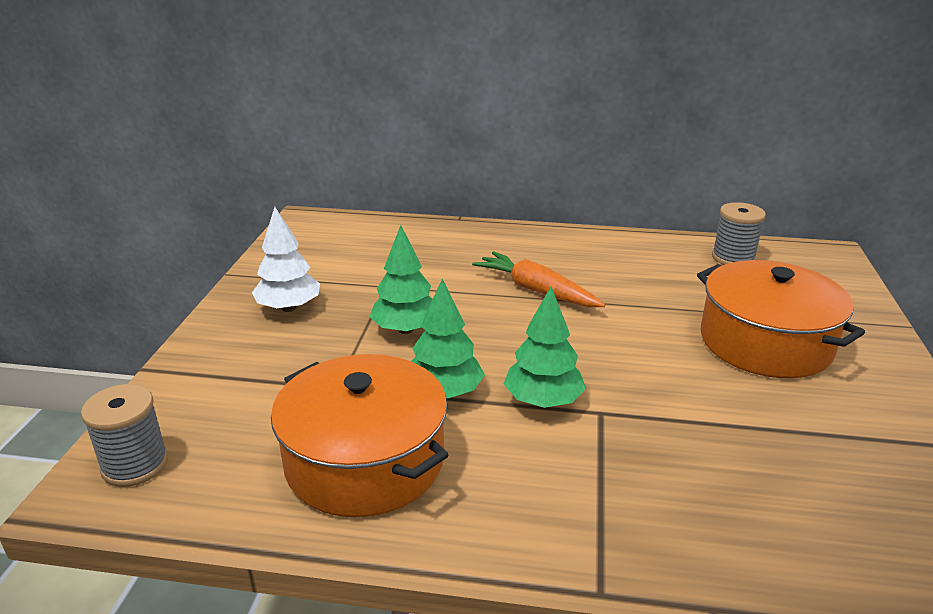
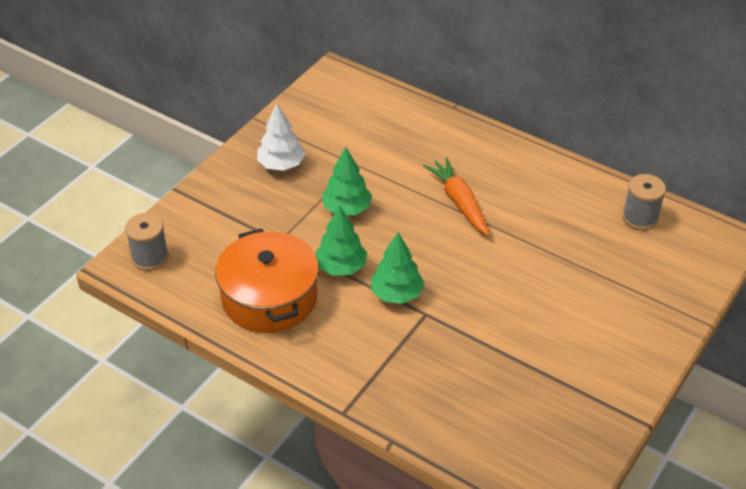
camera: 25 degrees right, 15 degrees up
orange pot [697,260,865,378] -> none

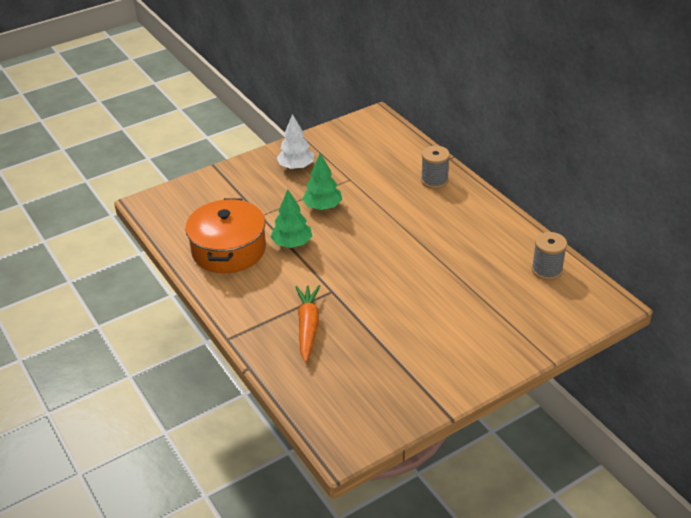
camera: 25 degrees right, 5 degrees down
grey spool [125,213,169,271] -> grey spool moved to [421,146,450,189]
green tree [371,232,425,304] -> none
orange carrot [423,157,490,236] -> orange carrot moved to [296,285,320,362]

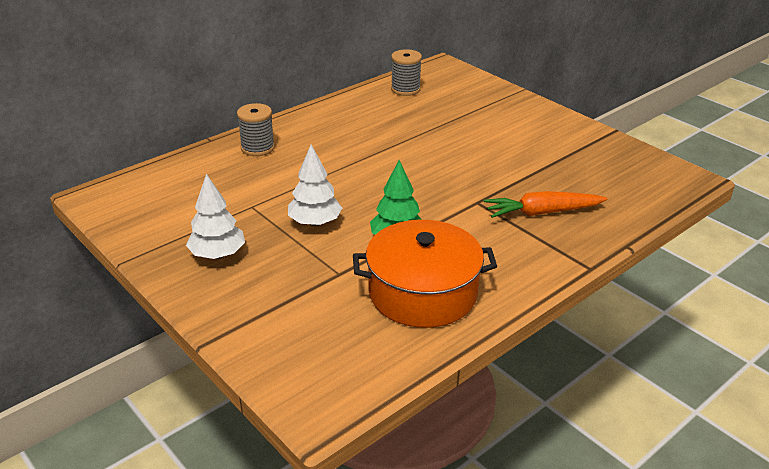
camera: 100 degrees left, 5 degrees down
green tree [302,153,342,210] -> white tree [288,145,342,226]

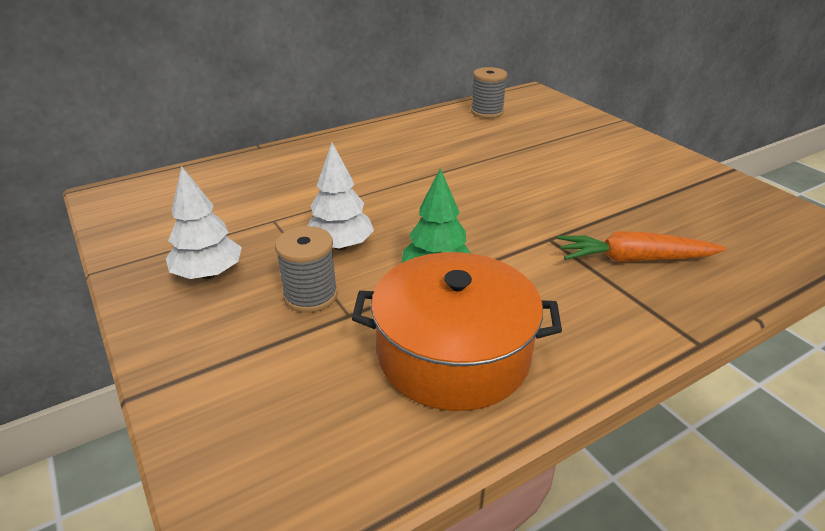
camera: 10 degrees right, 0 degrees up
grey spool [237,103,275,156] -> grey spool moved to [275,226,338,313]

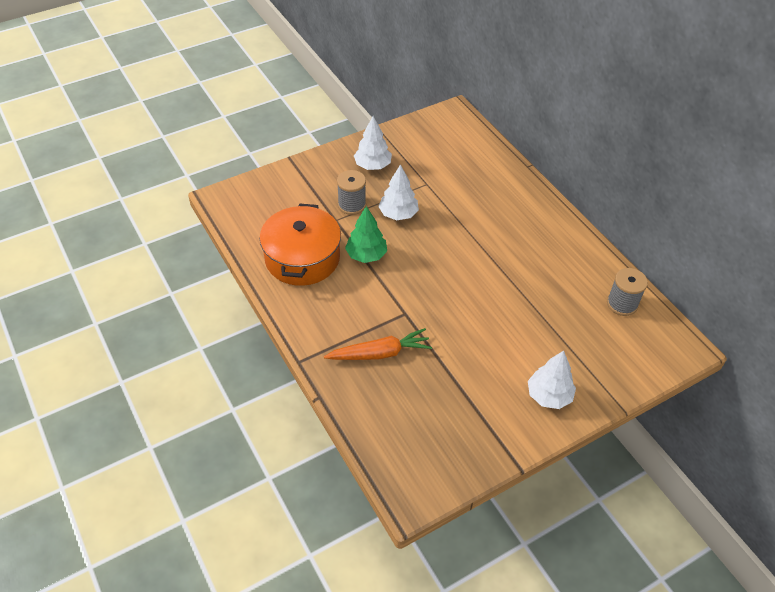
camera: 90 degrees right, 15 degrees up
orange carrot [557,232,726,262] -> orange carrot turned 75 degrees clockwise [324,328,432,360]
none -> white tree [528,351,576,409]

